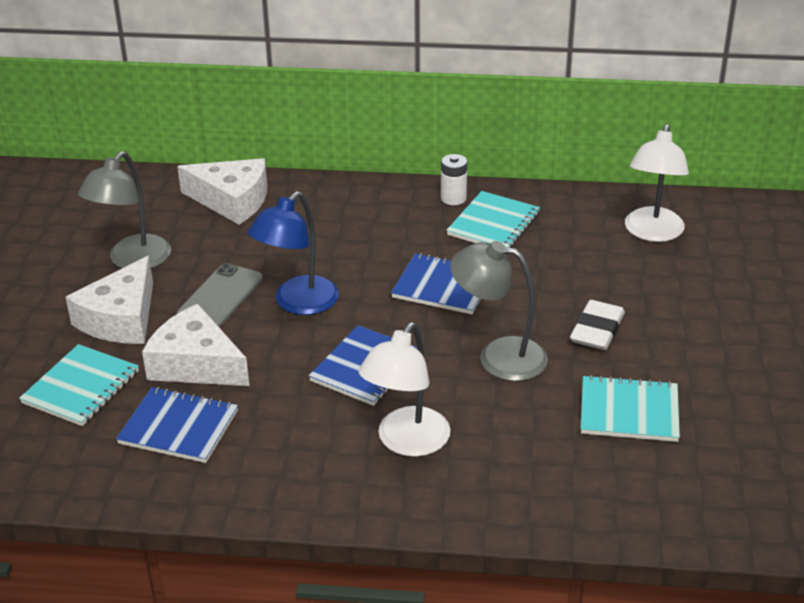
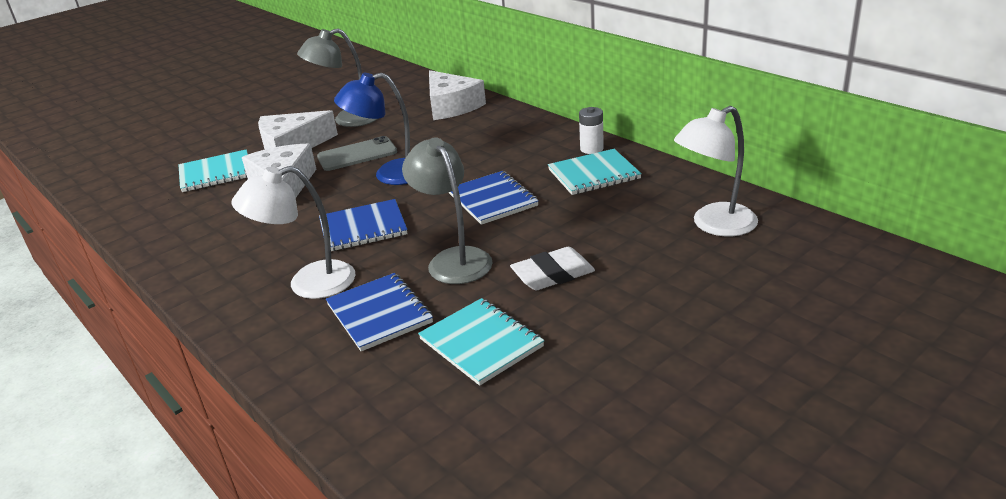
camera: 45 degrees right, 5 degrees down
blue notebook [116,387,238,463] -> blue notebook moved to [326,273,433,351]

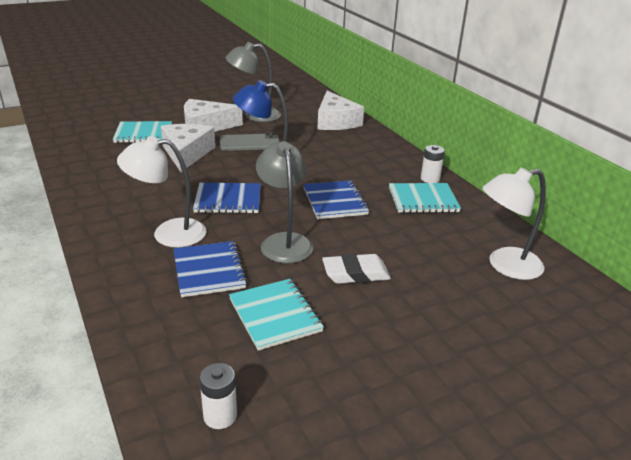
camera: 10 degrees right, 0 degrees up
none -> white battery [200,363,237,429]

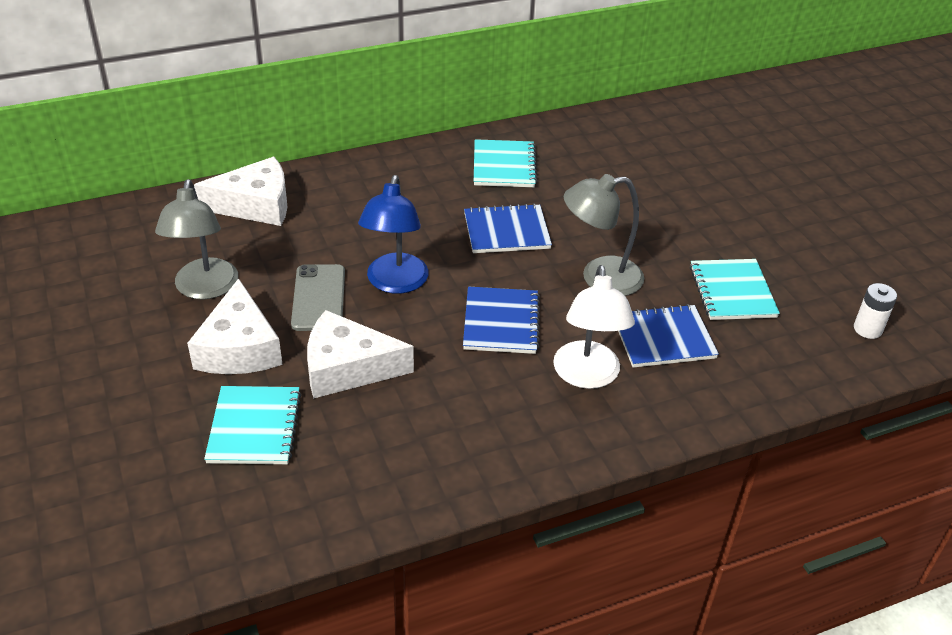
camera: 85 degrees left, 10 degrees up
turquoise notebook [229,279,324,351] -> turquoise notebook turned 75 degrees counterclockwise [690,259,780,320]
white eraser [322,254,391,284] -> none
white battery [421,145,445,183] -> none
white lamp [482,168,546,280] -> none

